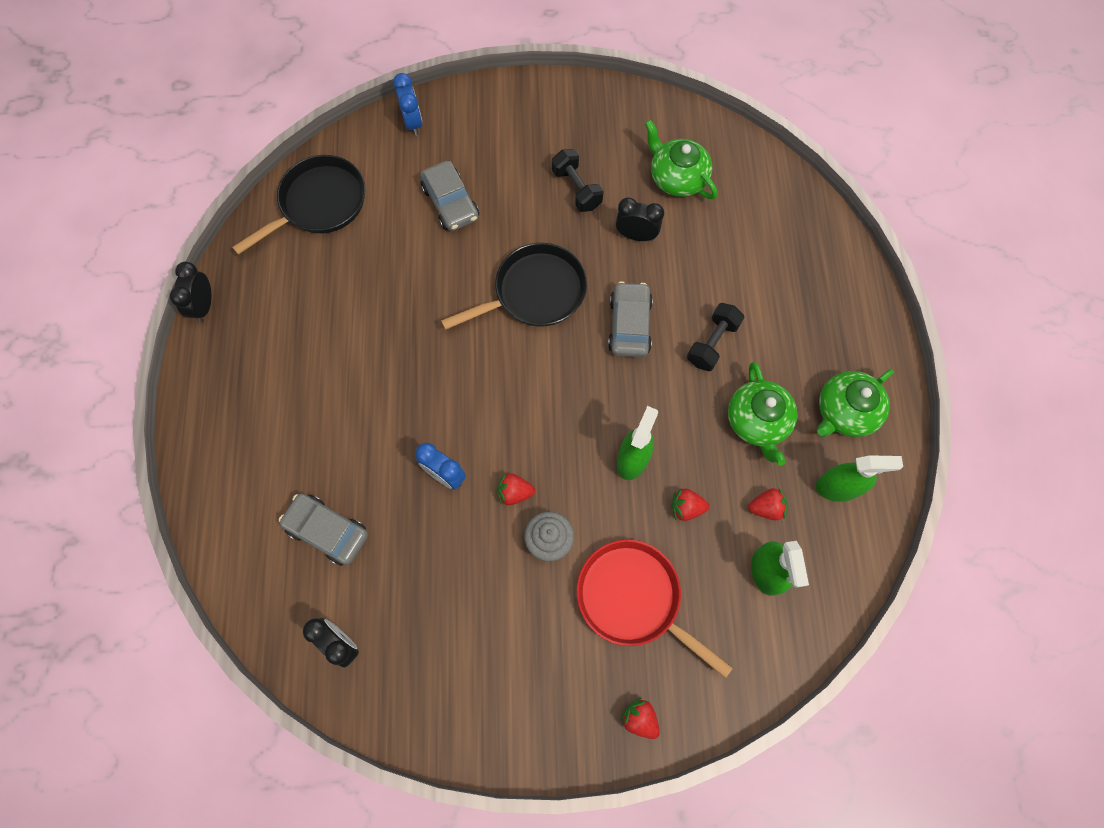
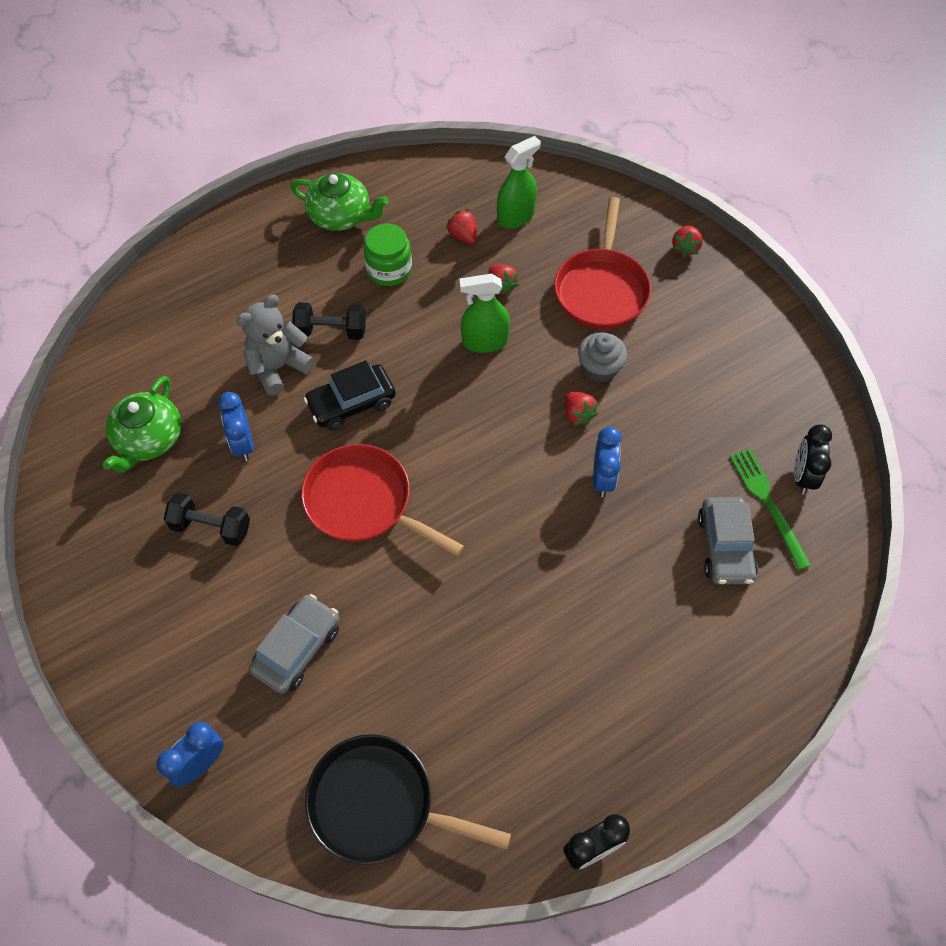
camera: 120 degrees left, 10 degrees down
black pan [441,243,587,330] -> red pan [301,444,464,556]
black dumbbell [552,149,604,212] -> black dumbbell turned 75 degrees clockwise [164,492,250,546]
grey car [608,281,653,357] -> black car [304,360,396,430]
black clock [616,198,664,241] -> blue clock [218,392,254,461]
green teapot [728,362,797,466] -> green jar [363,224,412,286]
green spray bottle [816,455,903,502] -> none
none -> grey teddy bear [237,295,315,395]
none -> green fork [729,449,811,570]

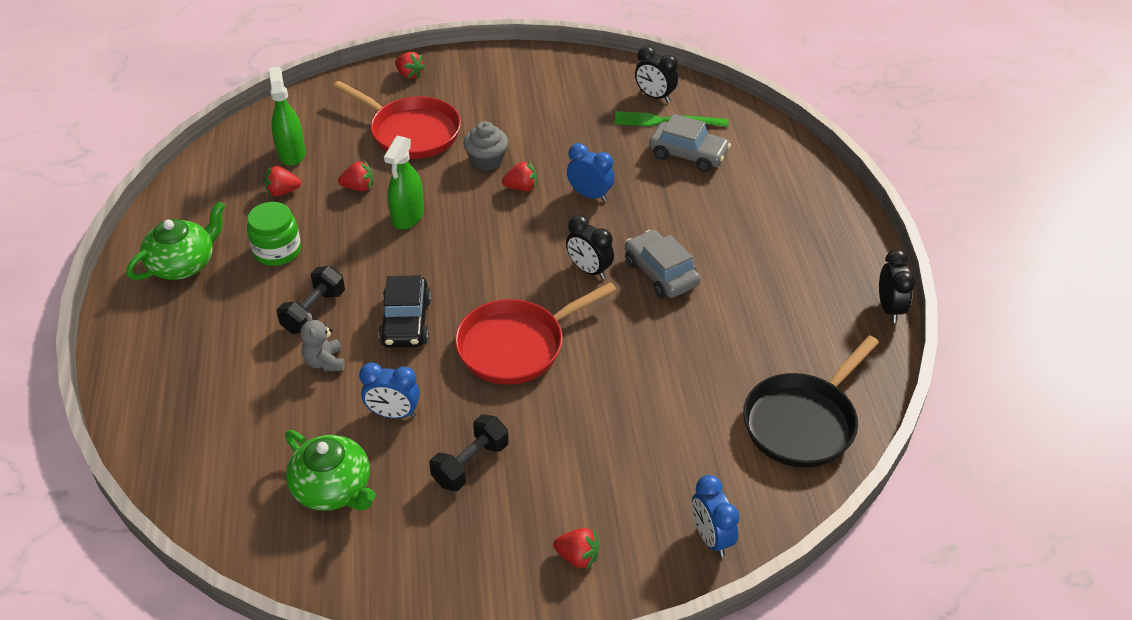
camera: 65 degrees left, 15 degrees down
grey teddy bear [237,295,315,395] -> grey teddy bear [300,313,345,371], size x0.62
grey car [249,594,339,694] -> grey car moved to [625,230,701,299]
none -> red strawberry [553,528,599,570]
none -> black clock [566,215,614,280]

